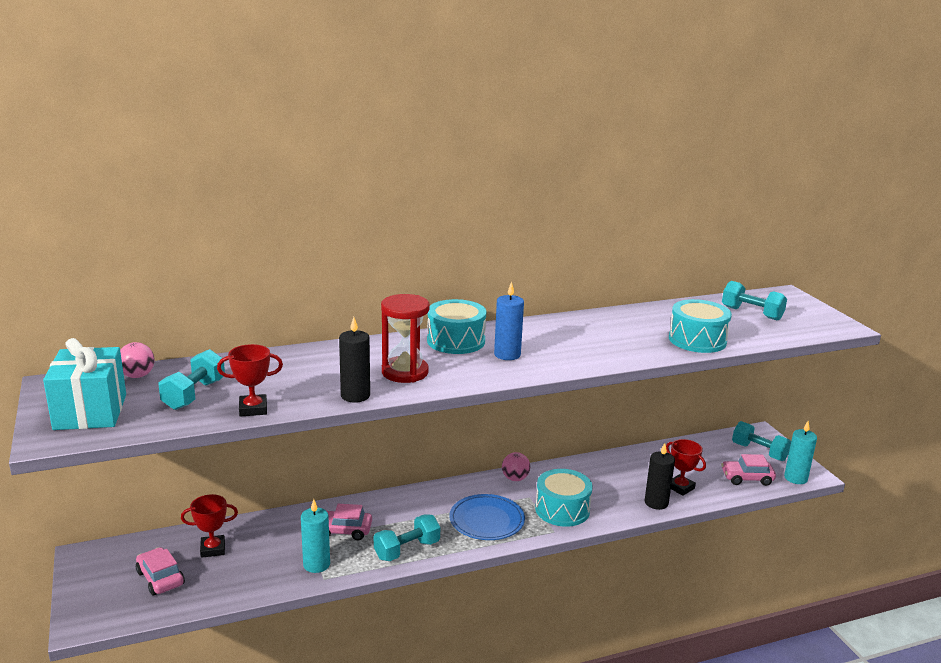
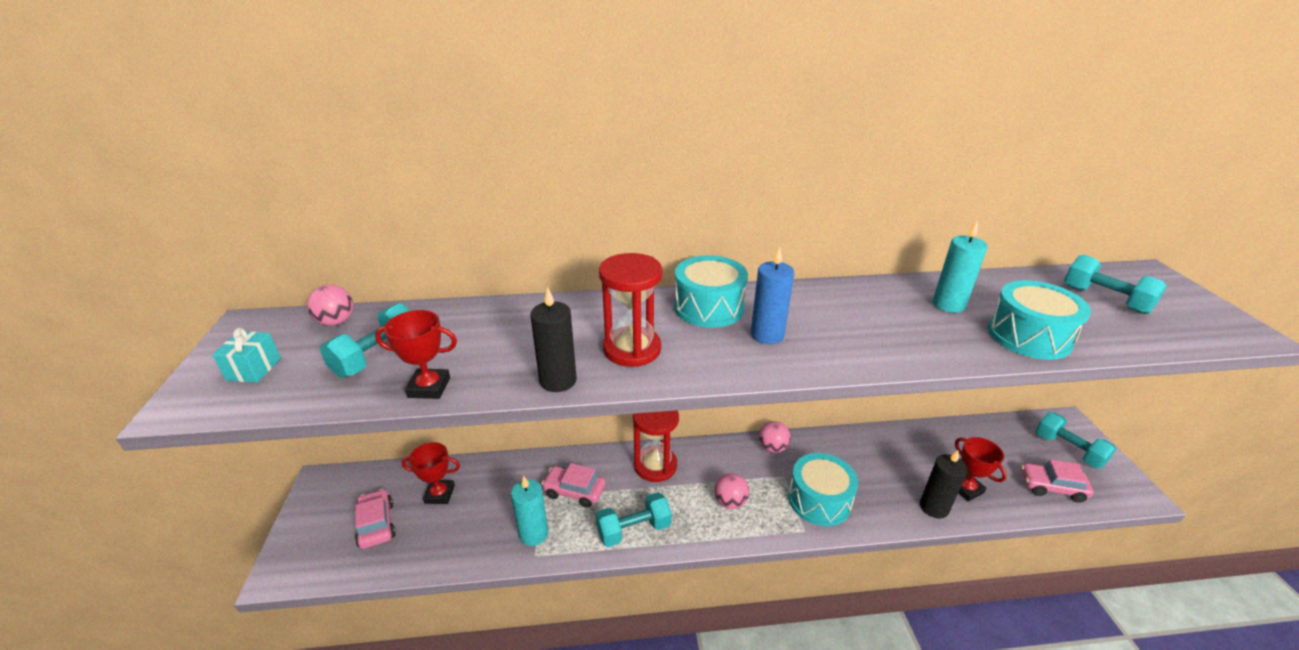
camera: 15 degrees right, 10 degrees up
turquoise gift [43,338,126,430] -> turquoise gift [212,328,281,382], size x0.50
blue plate [449,494,525,540] -> pink ball [715,473,749,509]
turquoise candle [784,421,817,484] -> turquoise candle moved to [933,221,988,313]
none -> red hourglass [633,410,679,482]

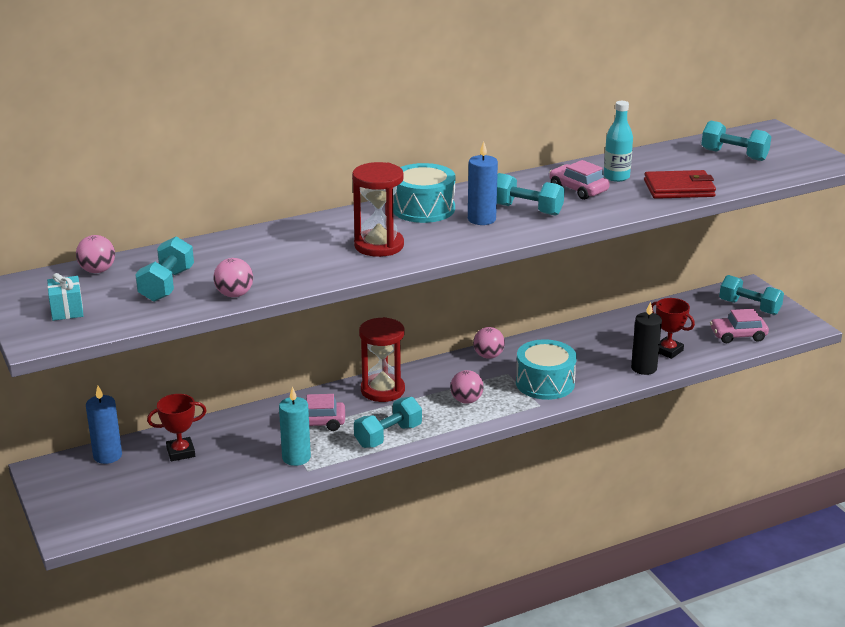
camera: 20 degrees left, 5 degrees down
pink car [355,489,396,549] -> pink car moved to [549,160,610,200]
red trophy [375,310,457,399] -> pink ball [213,258,253,297]
black candle [530,287,577,392] -> none
turquoise candle [933,221,988,313] -> turquoise bottle [604,101,633,182]
turquoise drum [988,280,1091,360] -> red wallet [644,170,716,199]
none -> blue candle [86,386,122,464]
none -> turquoise dumbbell [497,173,565,216]

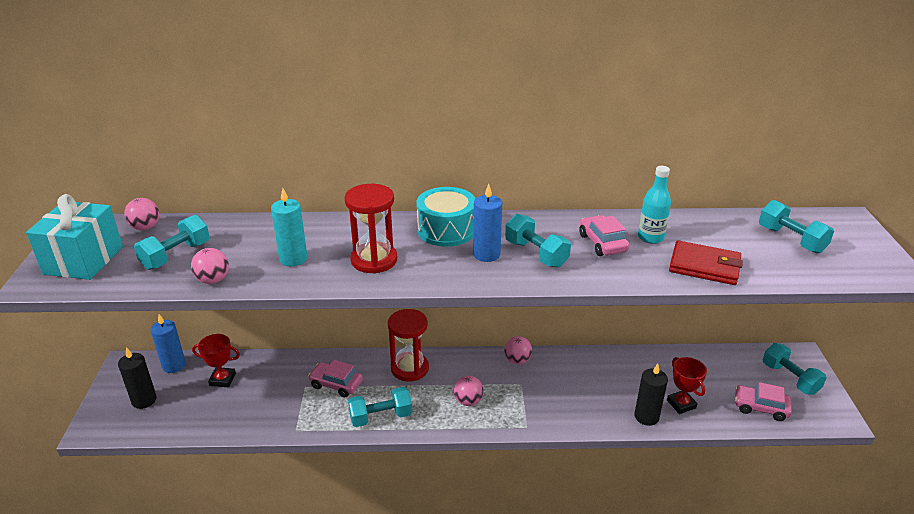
camera: 25 degrees right, 5 degrees up
turquoise gift [47,273,83,321] -> turquoise gift [26,194,123,280], size x2.01
turquoise candle [279,387,311,466] -> turquoise candle moved to [271,188,307,266]
turquoise drum [516,339,577,400] -> none
none -> black candle [118,347,157,409]

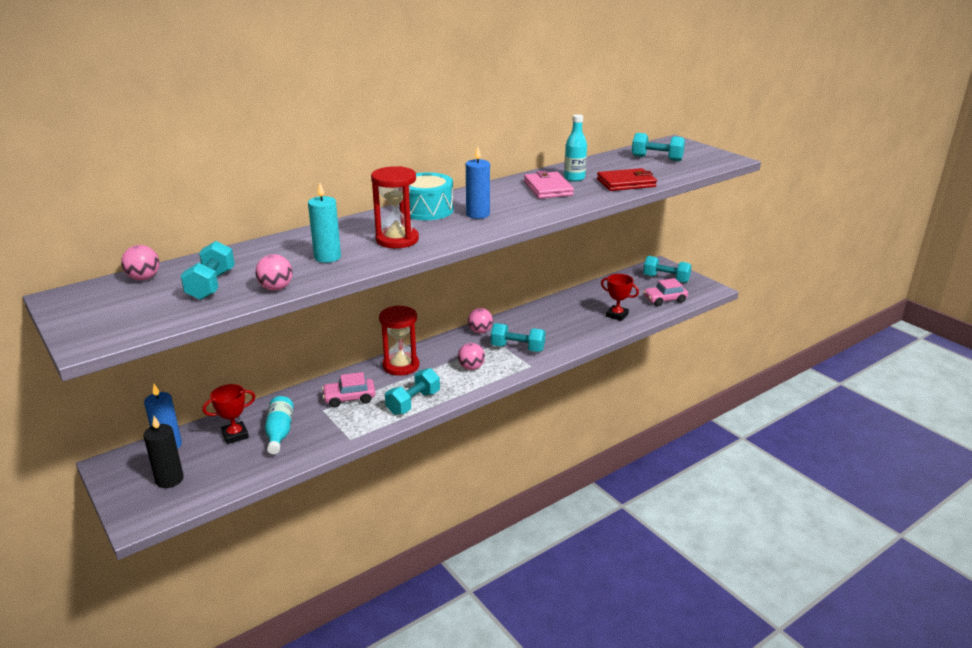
camera: 35 degrees left, 5 degrees down
turquoise gift [26,194,123,280] -> none
turquoise dumbbell [505,214,571,268] -> turquoise dumbbell moved to [491,323,545,352]
pink car [579,215,630,256] -> pink wallet [524,171,574,199]
black candle [634,364,668,426] -> none
none -> turquoise bottle [265,396,294,454]

